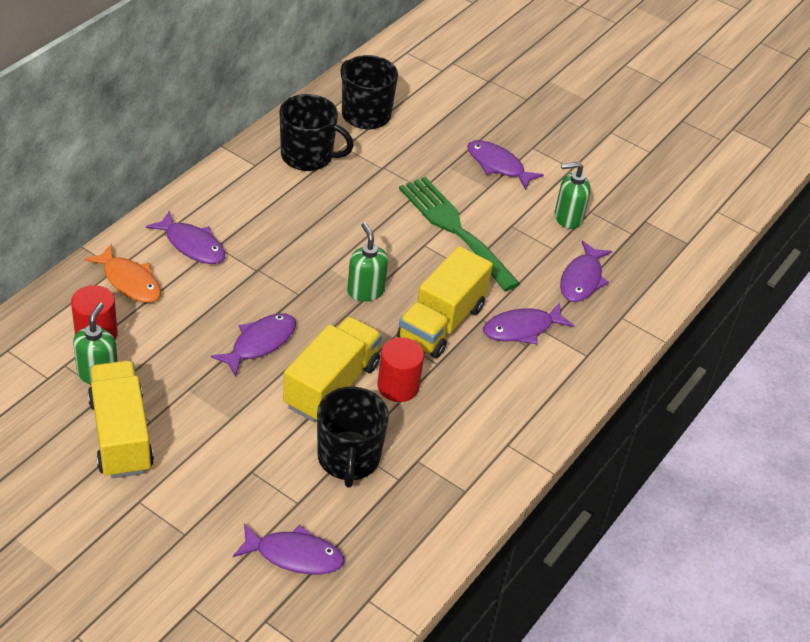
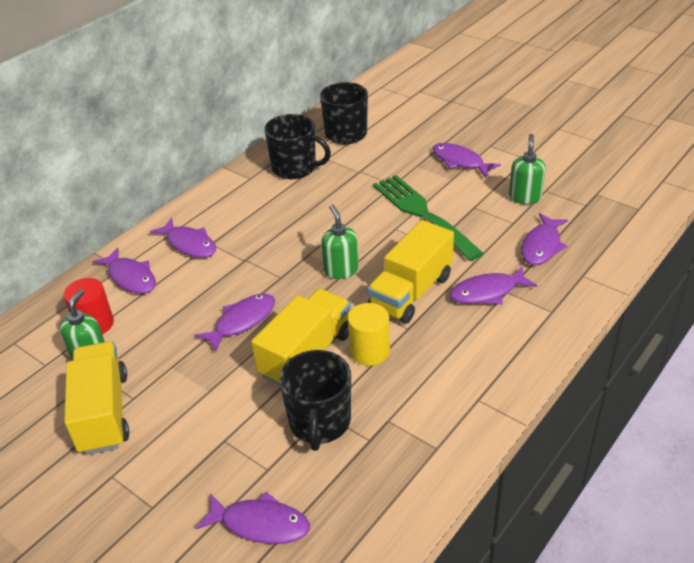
camera: 10 degrees right, 5 degrees down
orange fish [84,244,161,303] -> purple fish [93,247,156,294]
red cylinder [378,337,424,402] -> yellow cylinder [348,303,390,366]
green soap dispenser [555,162,591,229] -> green soap dispenser turned 105 degrees clockwise [509,134,546,204]

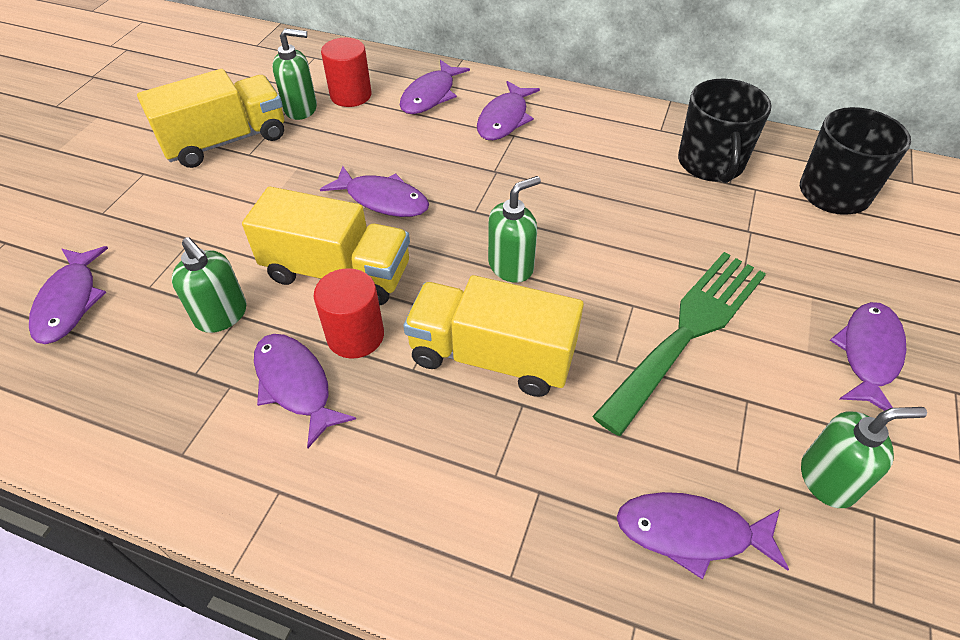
camera: 70 degrees right, 10 degrees up
black mug [279,350,351,451] -> green soap dispenser [171,237,247,333]
yellow cylinder [348,303,390,366] -> red cylinder [313,268,384,359]
purple fish [450,266,537,305] -> purple fish moved to [254,334,356,448]

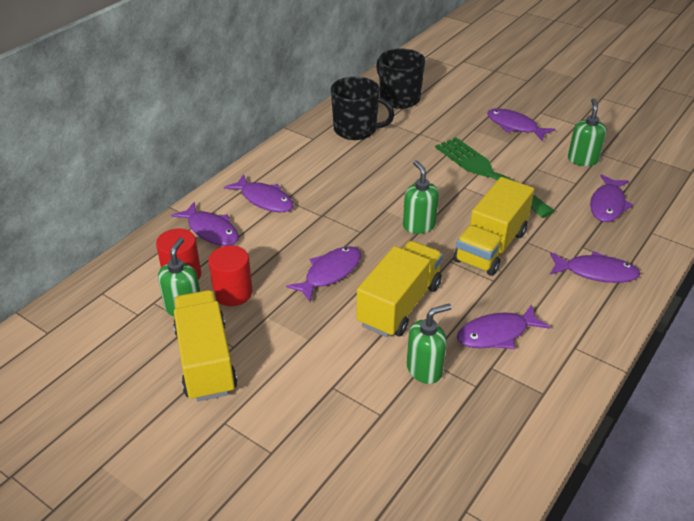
camera: 75 degrees left, 10 degrees down
purple fish [29,246,108,344] -> purple fish moved to [550,251,640,283]
red cylinder [313,268,384,359] -> red cylinder moved to [208,245,253,306]

